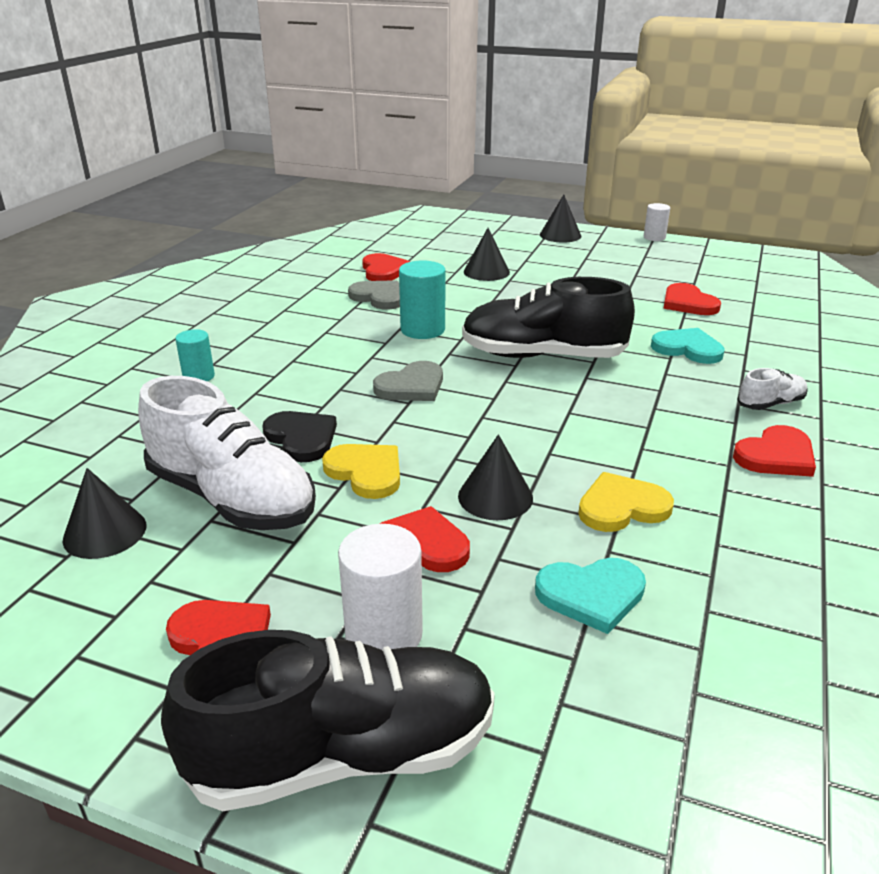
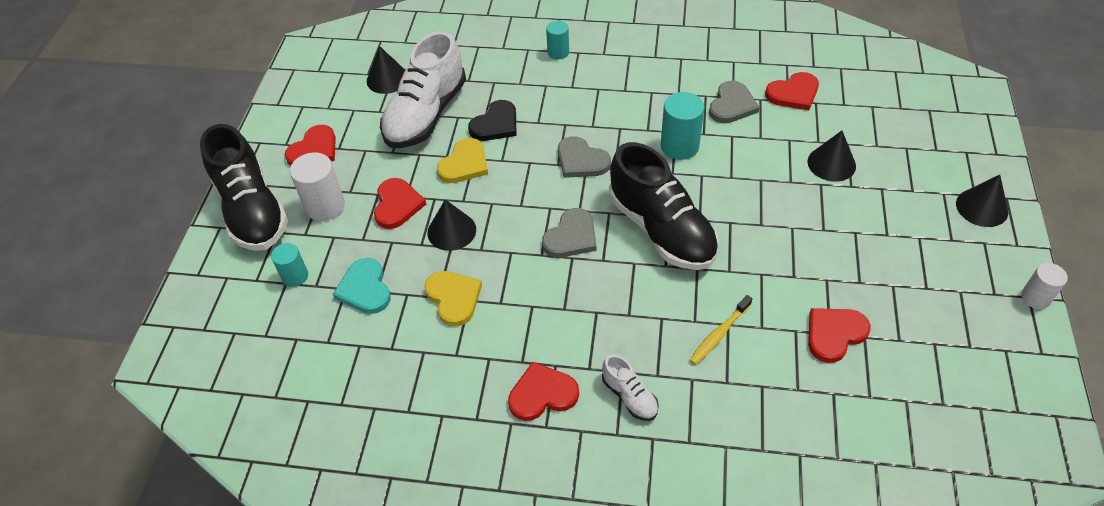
camera: 80 degrees right, 20 degrees up
black shoe [462,277,635,358] -> black shoe turned 150 degrees clockwise [609,142,719,270]
turquoise heart [651,328,725,364] -> yellow toothbrush [690,295,752,365]
red heart [733,425,816,477] -> red heart turned 120 degrees clockwise [508,362,579,421]
none -> turquoise cylinder [271,243,308,287]
none -> grey heart [542,208,596,258]

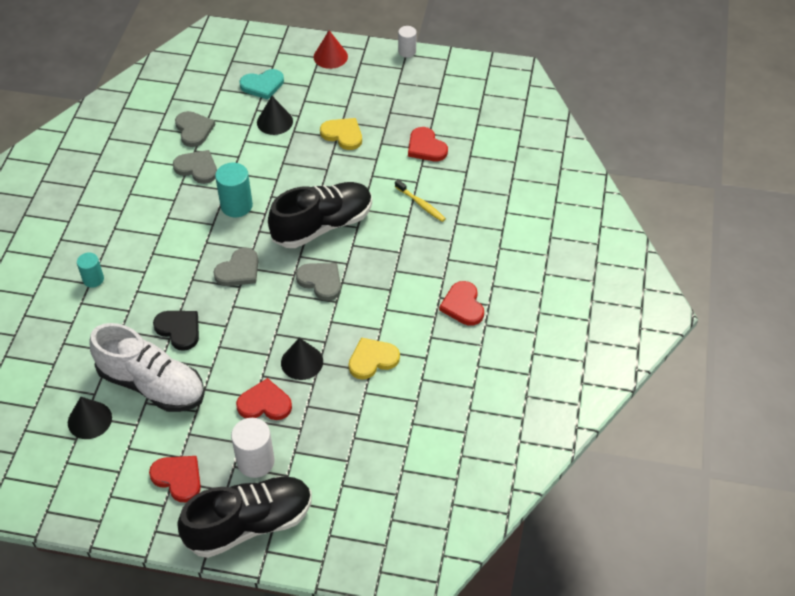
camera: 90 degrees left, 0 degrees up
turquoise cylinder [271,243,308,287] -> none
turquoise heart [333,258,391,314] -> turquoise heart moved to [240,69,284,100]
yellow heart [437,138,488,183] -> yellow heart moved to [320,118,362,150]
white shoe [602,355,659,421] -> none
red heart [765,72,819,110] -> grey heart [175,111,215,147]
black cone [956,175,1008,227] -> red cone [313,30,348,69]

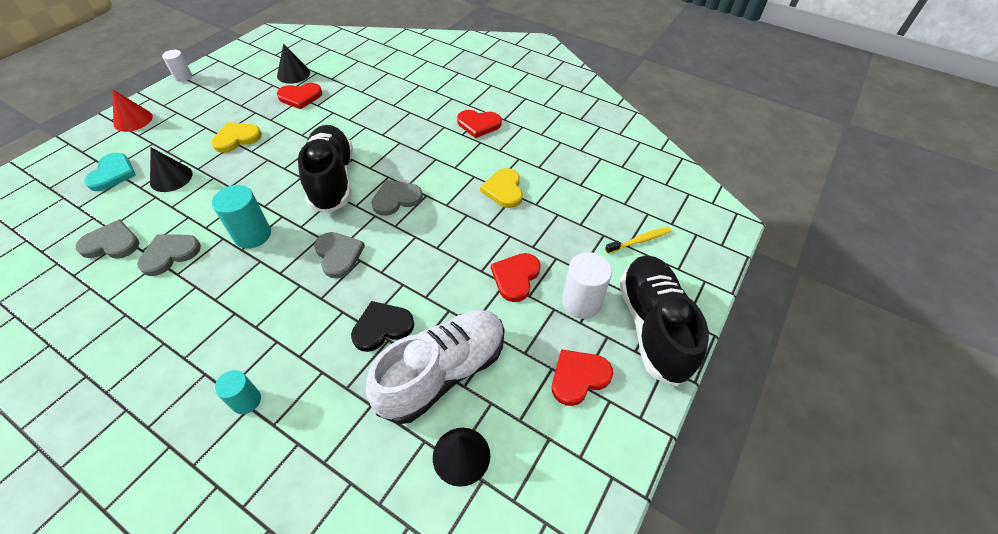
camera: 70 degrees left, 0 degrees up
black cone [281,338,323,380] -> black cone moved to [277,44,310,84]
yellow toothbrush [395,179,446,222] -> yellow toothbrush moved to [605,227,672,254]

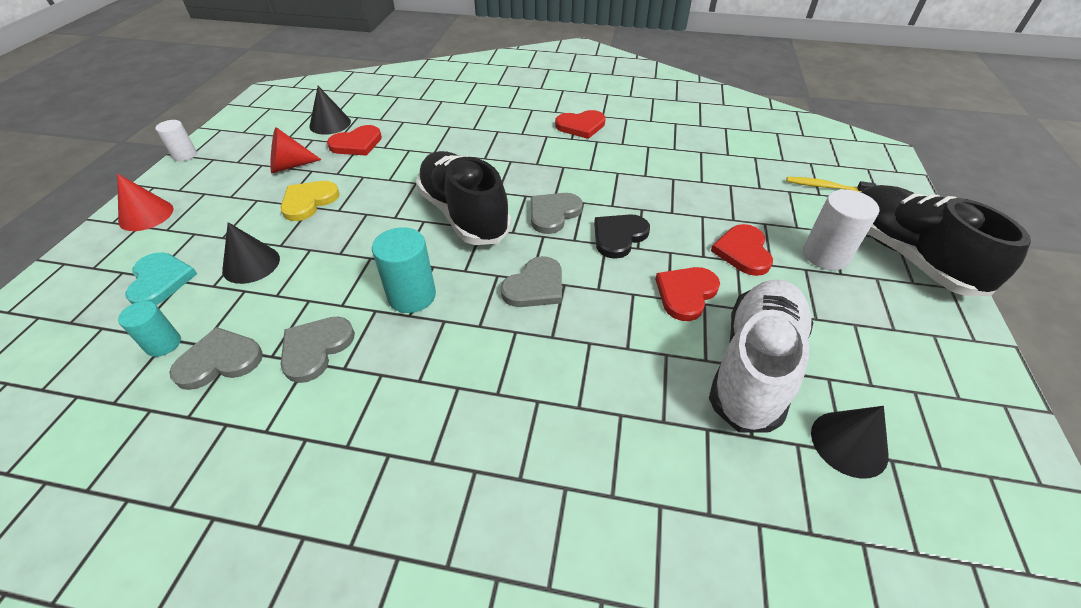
camera: 20 degrees left, 5 degrees down
turquoise cylinder [215,370,261,414] -> turquoise cylinder moved to [118,301,181,357]
grey heart [314,232,365,278] -> grey heart turned 90 degrees clockwise [501,256,562,307]
black heart [351,301,414,352] -> black heart moved to [594,214,650,259]
yellow heart [480,168,523,208] -> none
red heart [552,349,613,406] -> red heart moved to [655,267,720,321]
yellow toothbrush [605,227,672,254] -> yellow toothbrush turned 120 degrees counterclockwise [786,177,877,192]
none -> red cone [270,127,322,173]

